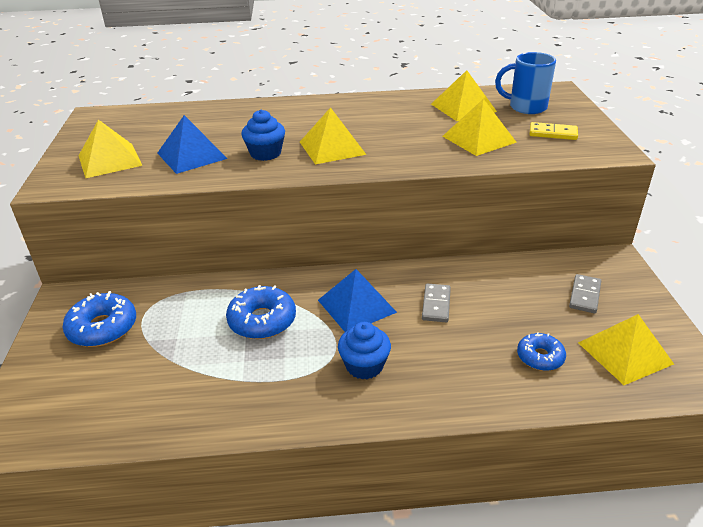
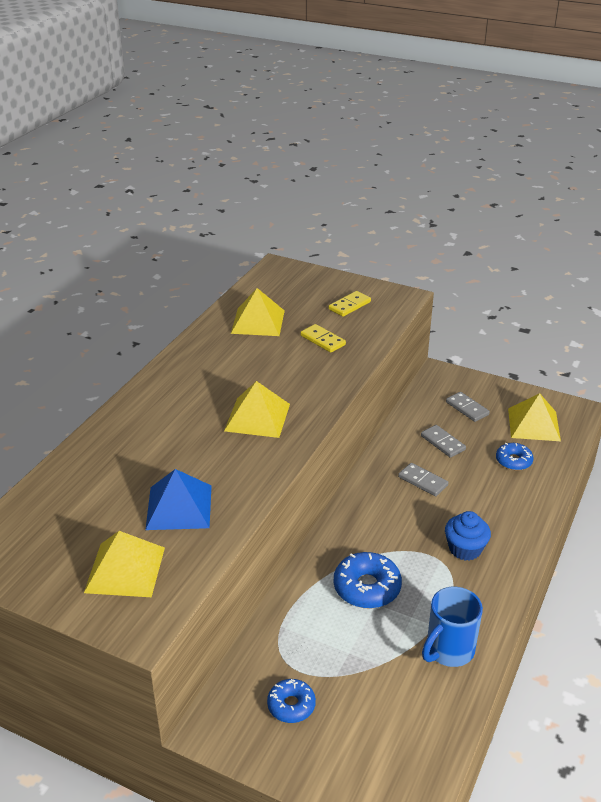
camera: 60 degrees left, 0 degrees up
blue donut [62,291,136,347] -> blue donut [267,679,316,723], size x0.63
blue cupcake [241,110,285,161] -> none
blue pyramid [318,269,397,332] -> none
yellow pyramid [442,99,517,156] -> yellow domino [301,324,346,353]
blue mug [495,52,556,114] -> blue mug moved to [422,587,483,667]
none -> grey domino [421,425,466,458]

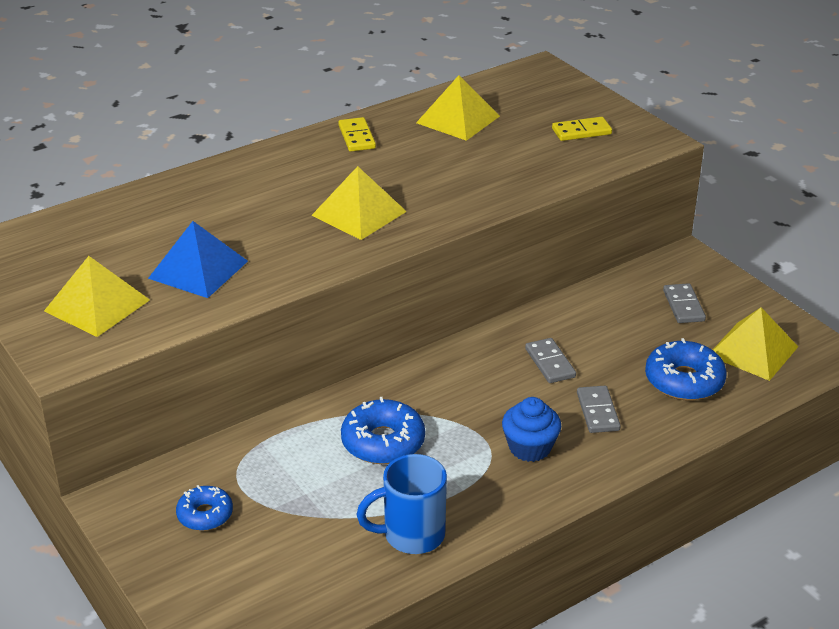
camera: 30 degrees right, 0 degrees up
yellow domino [301,324,346,353] -> yellow domino moved to [338,117,376,152]
grey domino [421,425,466,458] -> grey domino moved to [577,386,621,433]
blue donut [496,443,534,470] -> blue donut [645,338,727,401], size x1.59

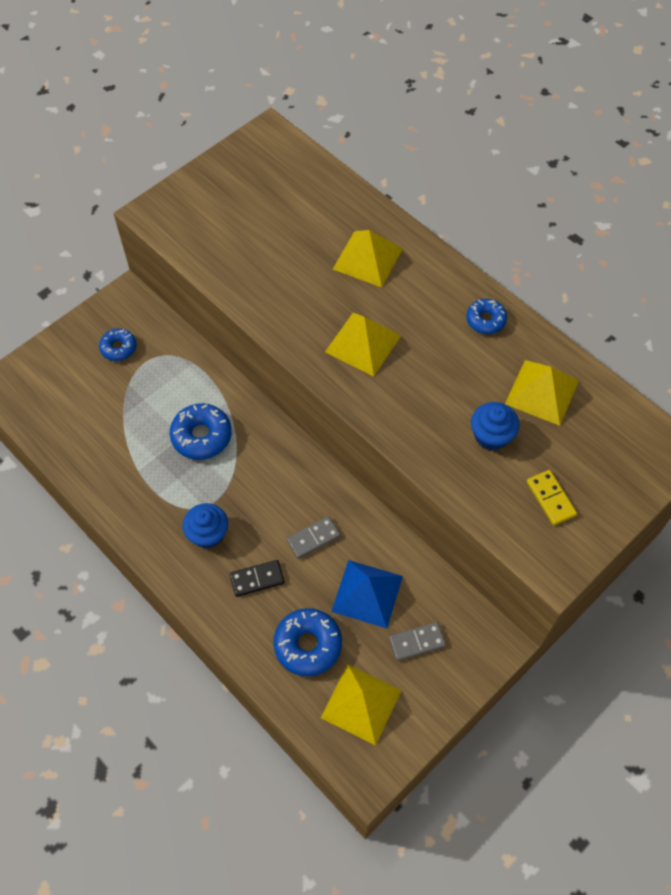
camera: 80 degrees right, 25 degrees up
yellow pyramid [44,256,150,337] -> yellow pyramid moved to [333,230,403,287]
blue pyramid [148,221,248,298] -> blue pyramid moved to [331,560,403,629]
yellow domino [338,117,376,152] -> blue donut [466,299,507,334]
blue mug [356,454,447,554] -> none
grey domino [577,386,621,433] -> black domino [230,560,285,597]
none -> blue cupcake [471,402,520,451]

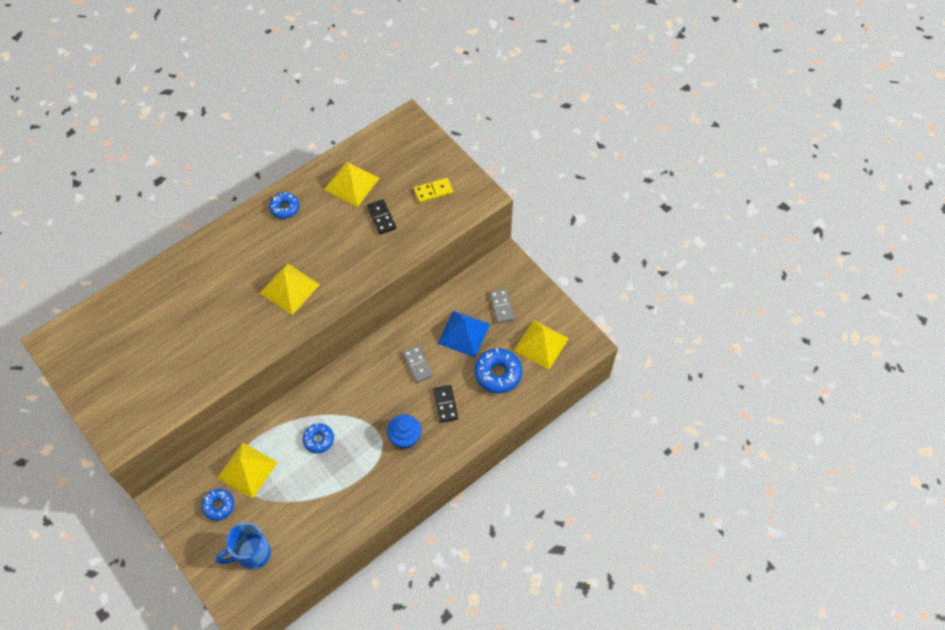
camera: 85 degrees left, 0 degrees up
blue donut [170,403,232,460] -> blue donut [302,423,334,453], size x0.63
yellow pyramid [333,230,403,287] -> yellow pyramid moved to [217,442,278,499]
blue cupcake [471,402,520,451] -> black domino [367,199,396,234]
none -> blue mug [216,523,271,570]

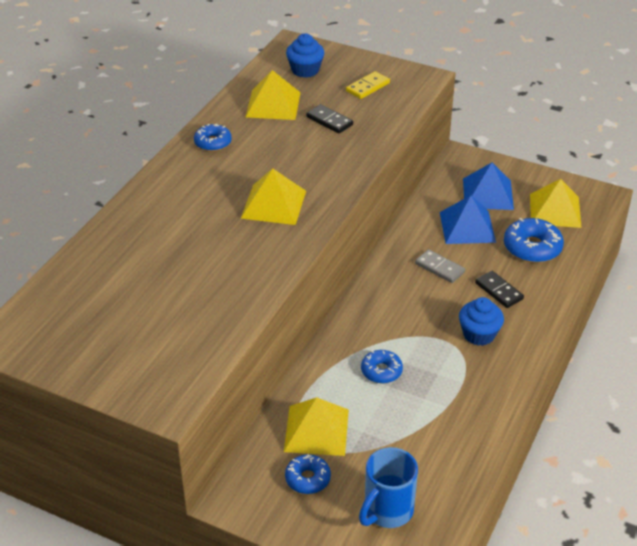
camera: 25 degrees left, 20 degrees down
grey domino [490,289,514,323] -> blue pyramid [463,163,514,210]
none -> blue cupcake [286,33,324,78]

